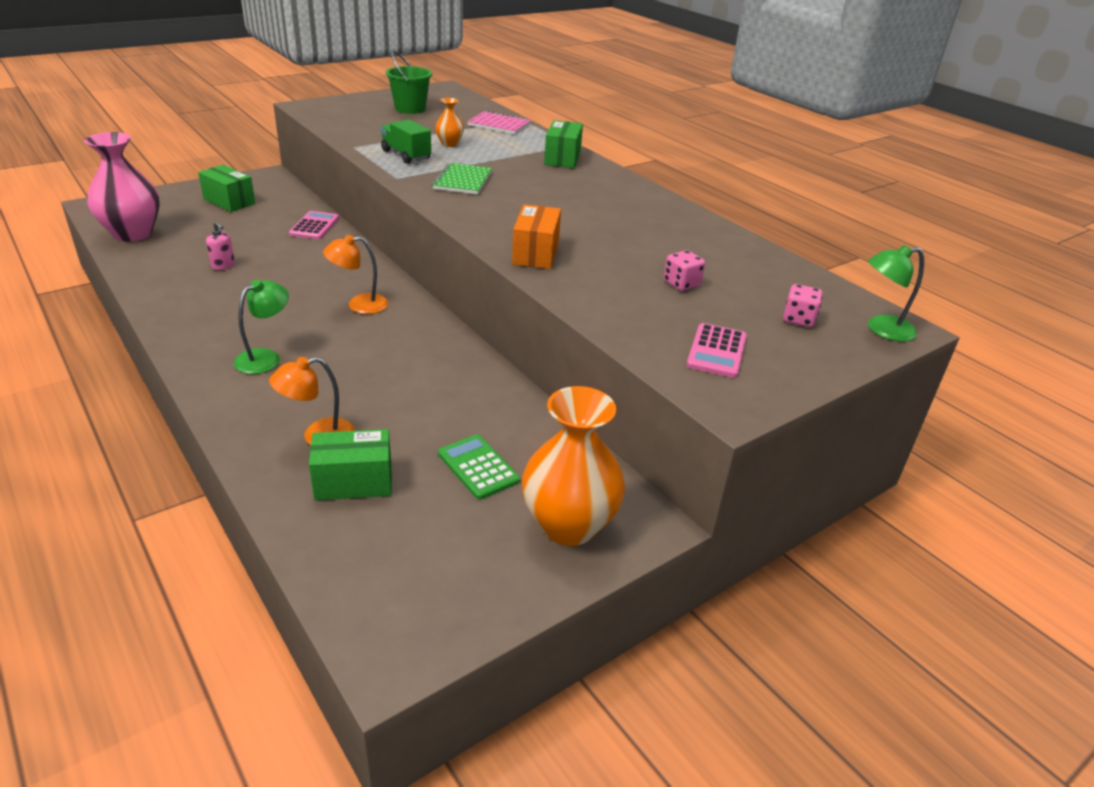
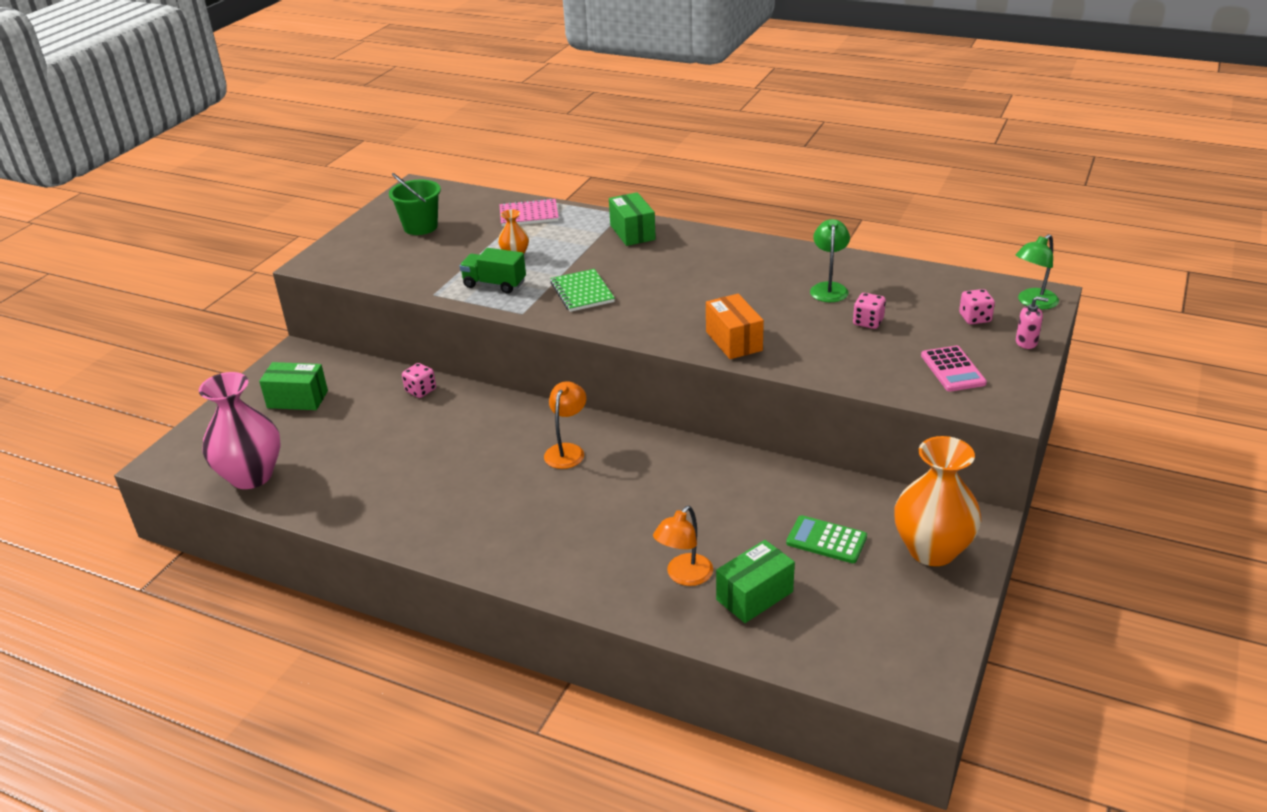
camera: 25 degrees left, 0 degrees up
pink soap dispenser [206,222,235,270] -> pink soap dispenser moved to [1016,296,1049,349]
green lamp [234,280,289,374] -> green lamp moved to [810,219,850,302]
pink calculator [289,211,339,239] -> pink dice [402,363,436,398]
orange lamp [323,235,389,314] -> orange lamp turned 150 degrees clockwise [544,381,586,469]

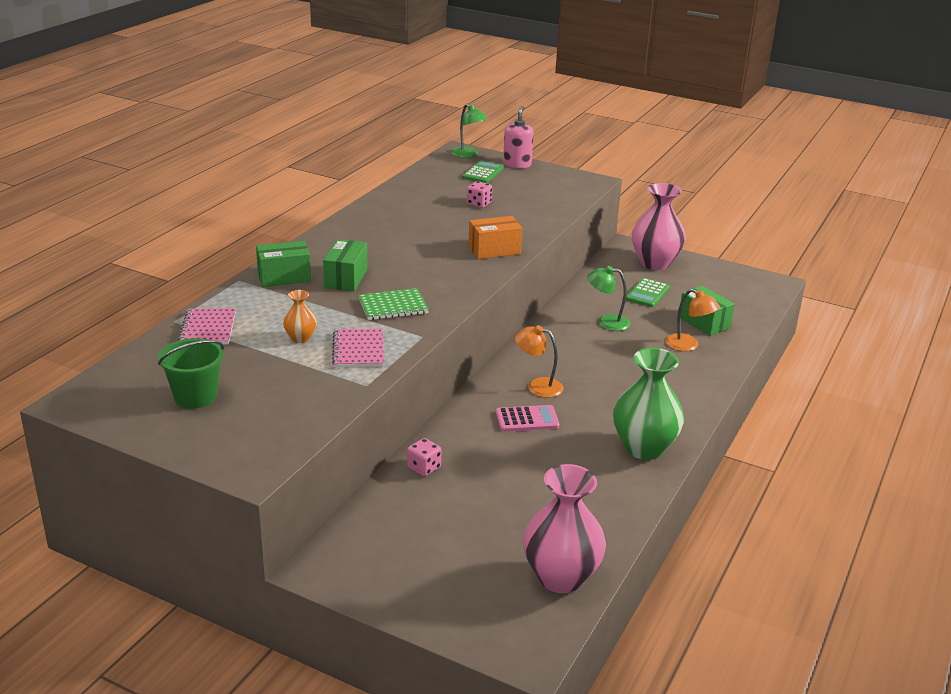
camera: 90 degrees left, 5 degrees down
green box [259,362,328,410] -> green box moved to [323,239,368,291]
green truck [460,248,526,293] -> pink notebook [332,329,384,367]
green lamp [810,219,850,302] -> green lamp moved to [587,266,631,331]
orange vase [894,436,981,566] -> pink vase [632,183,686,270]
pink calculator [921,346,987,392] -> pink calculator moved to [496,405,560,432]
pink dice [959,289,995,324] -> green calculator [462,160,504,183]
pink soap dispenser [1016,296,1049,349] -> pink soap dispenser [503,106,534,168], size x1.60
none -> green vase [613,348,684,460]

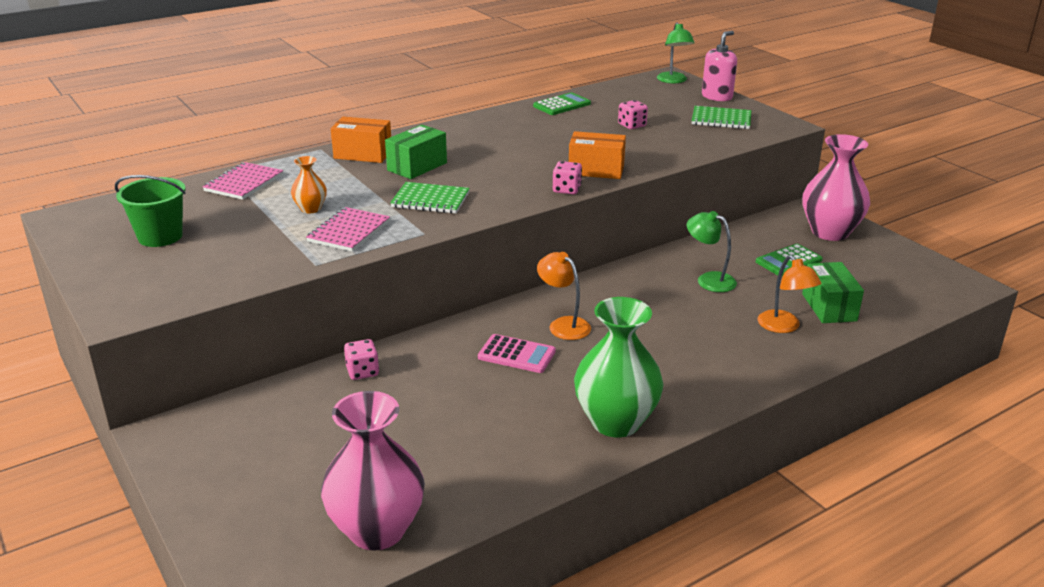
camera: 30 degrees right, 0 degrees up
green box [256,241,311,287] -> orange box [331,117,391,163]
green calculator [462,160,504,183] -> green calculator moved to [533,92,591,115]
none -> pink dice [553,161,582,194]
none -> green notebook [692,106,751,129]

